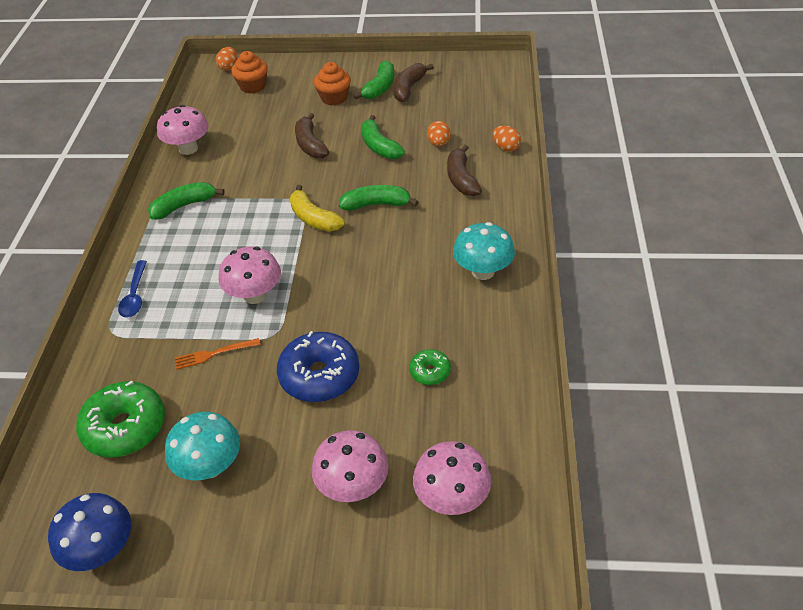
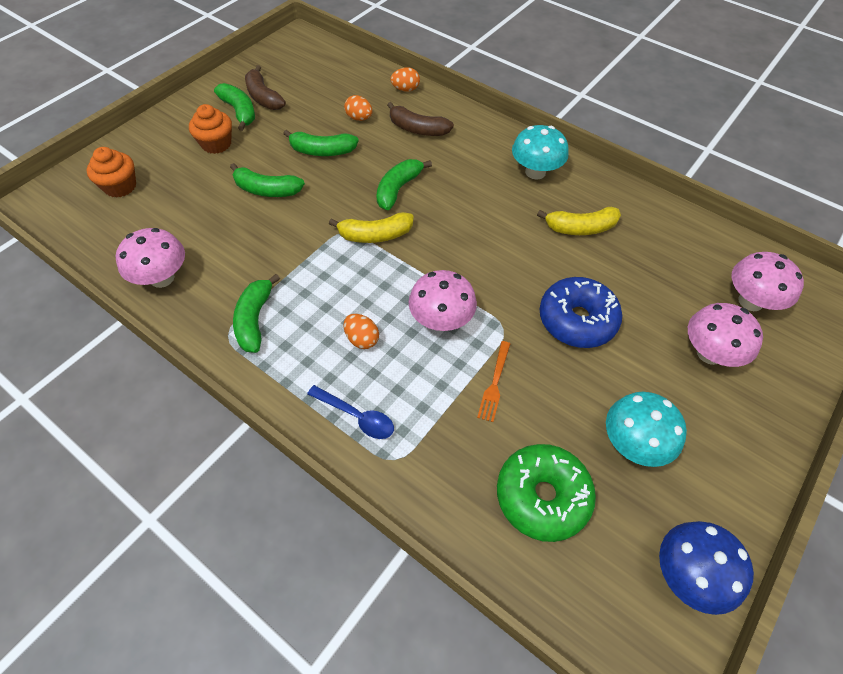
camera: 60 degrees left, 10 degrees up
orange egg [216,47,238,71] -> orange egg moved to [344,314,379,349]
brown banana [295,113,329,159] -> green banana [230,163,305,197]
green donut [409,349,451,385] -> none
none -> yellow banana [537,207,621,235]

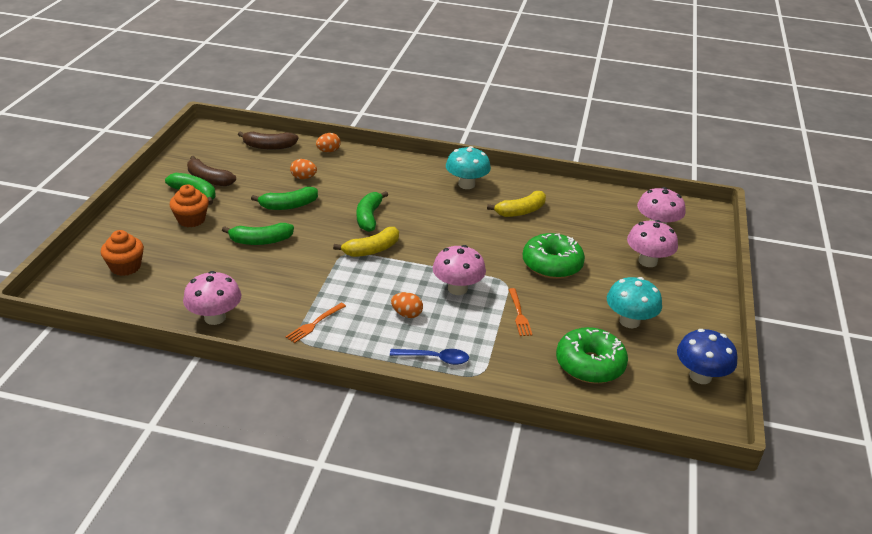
camera: 25 degrees left, 20 degrees down
green banana [233,274,280,353] -> orange fork [285,303,346,343]
brown banana [387,102,454,136] -> brown banana moved to [238,131,298,150]
blue donut [540,277,622,348] -> green donut [523,233,585,279]

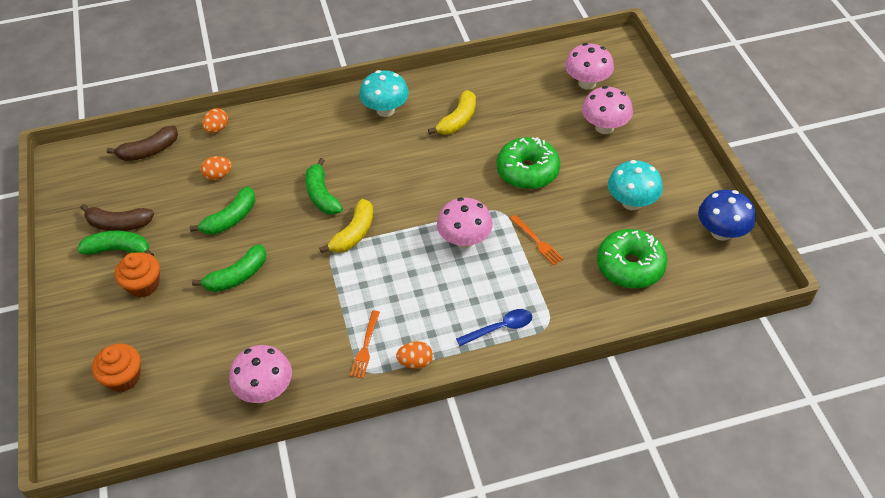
camera: 25 degrees left, 15 degrees up
orange egg [391,292,423,318] -> orange egg moved to [396,341,433,369]

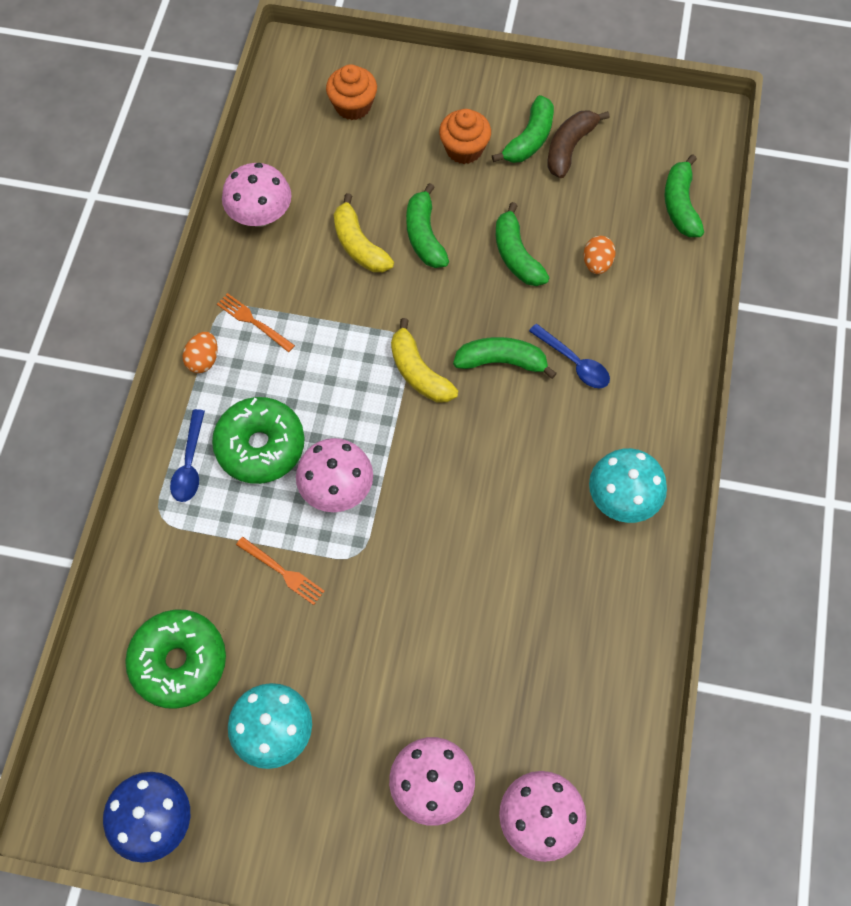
camera: 115 degrees right, 15 degrees up
brown banana [107,126,178,161] -> green banana [665,154,704,237]
orange egg [202,108,228,133] -> none
yellow banana [428,90,476,135] -> yellow banana moved to [334,193,394,272]
green donut [497,137,560,189] -> green donut moved to [212,397,304,484]
orange fork [510,215,564,265] -> orange fork turned 135 degrees counterclockwise [236,537,325,605]
none -> blue spoon [529,324,610,388]

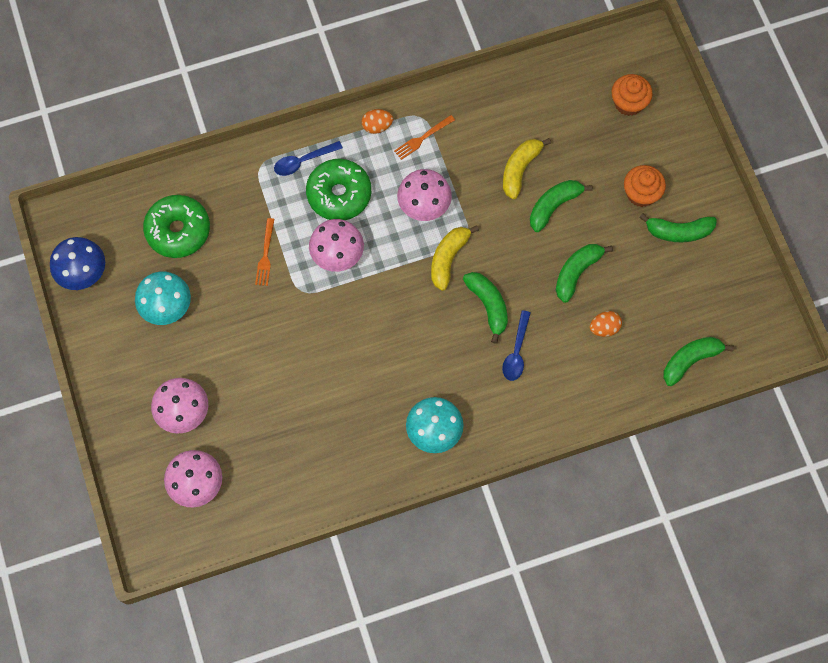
camera: 60 degrees right, 5 degrees up
orange fork [217,293,295,352] -> orange fork turned 135 degrees counterclockwise [394,115,455,160]
pink mushroom [222,163,291,227] -> pink mushroom moved to [397,169,452,221]
brown banana [548,110,610,178] -> none

